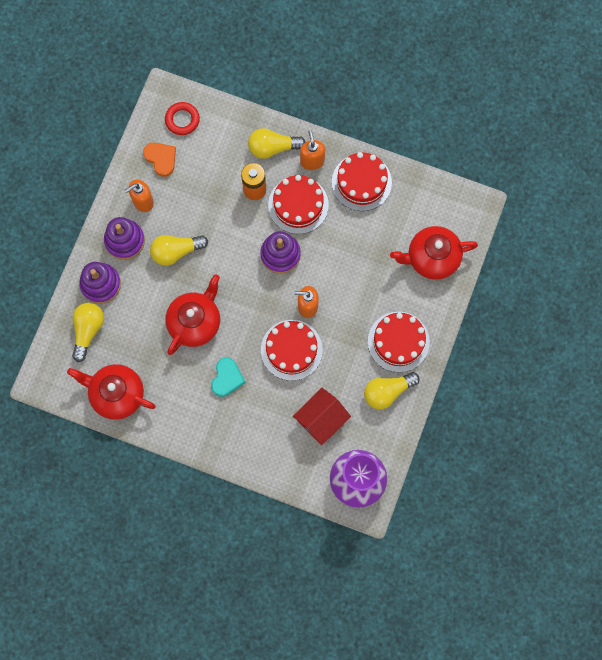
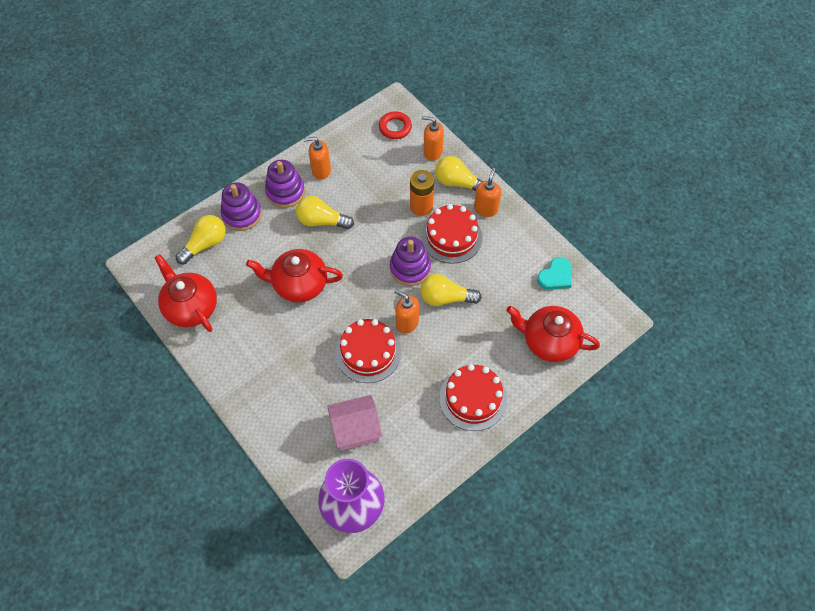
camera: 30 degrees right, 15 degrees down
orange heart [143,143,176,177] -> none
red teapot [165,274,220,355] -> red teapot turned 150 degrees counterclockwise [246,249,343,302]
turquoise heart [211,357,245,397] -> turquoise heart moved to [537,257,572,290]
red house [293,388,351,445] -> pink house [327,395,382,451]
red cake [332,152,392,211] -> none
yellow light bulb [364,372,420,409] -> yellow light bulb moved to [420,274,482,306]
none -> orange soap dispenser [422,116,444,161]

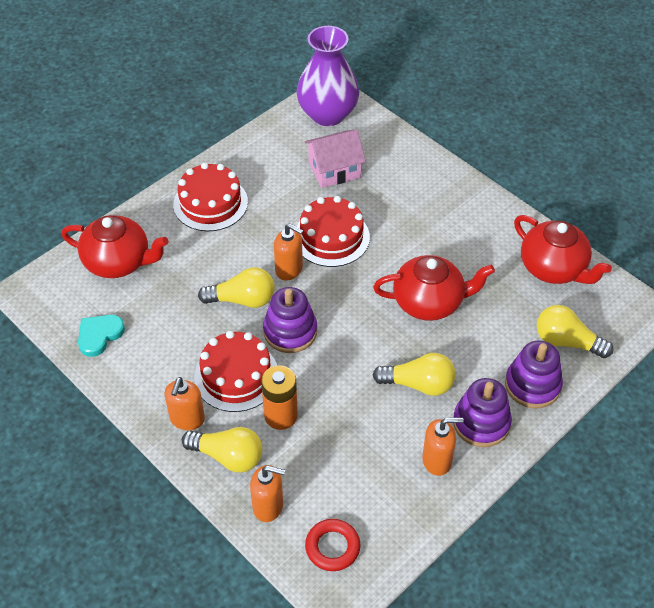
camera: 175 degrees right, 10 degrees down
yellow light bulb [176,215,226,264] -> yellow light bulb turned 75 degrees clockwise [537,305,613,358]

